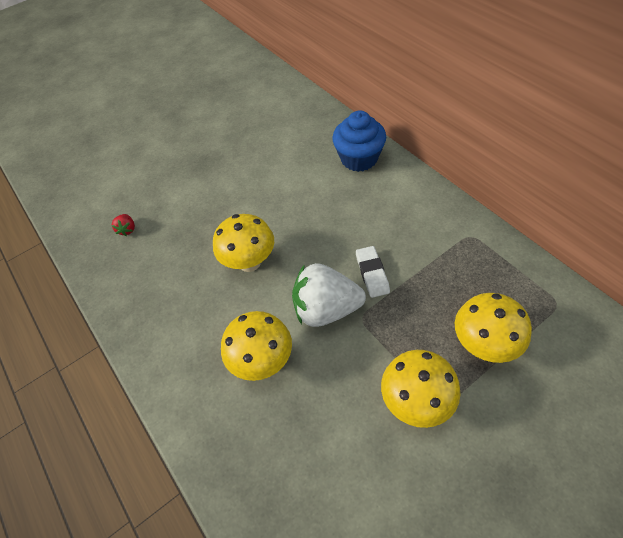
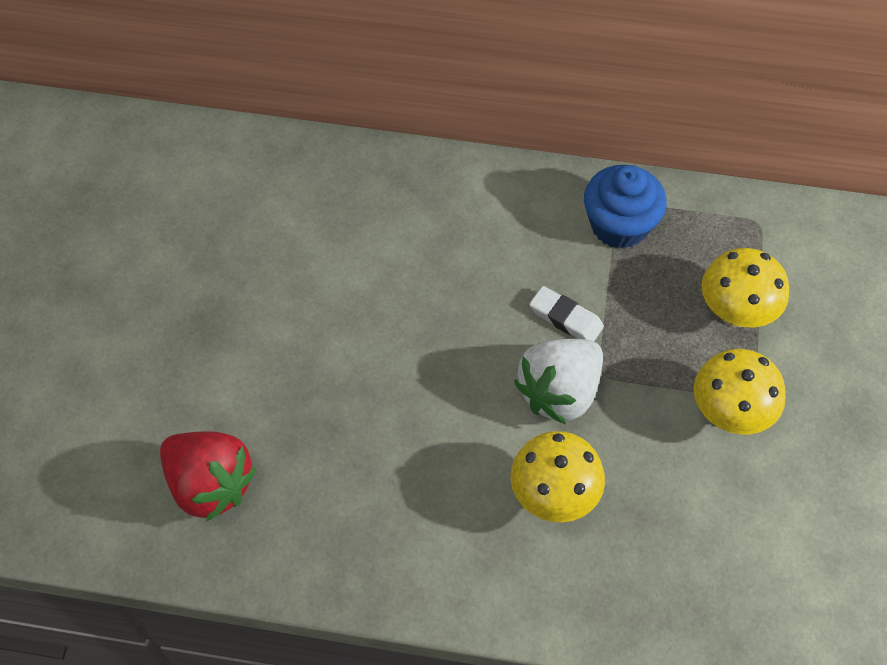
camera: 50 degrees left, 5 degrees up
red strawberry [112,214,135,236] -> red strawberry [160,431,256,522], size x2.43
yellow mushroom [213,214,274,272] -> none
blue cupcake [332,110,386,172] -> blue cupcake moved to [584,165,667,249]

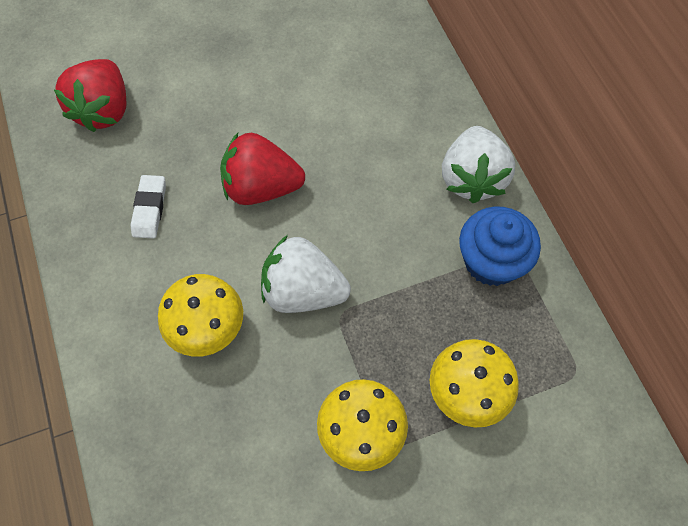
camera: 60 degrees right, 5 degrees up
white eraser [529,286,604,341] -> white eraser moved to [131,175,166,239]
none -> red strawberry [220,133,305,205]
none -> white strawberry [442,126,515,203]

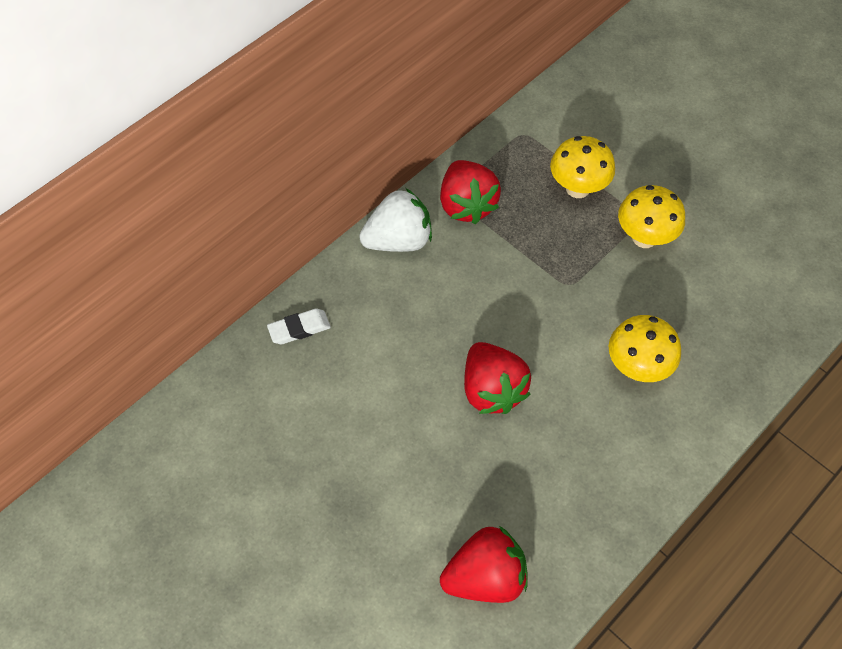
camera: 115 degrees left, 5 degrees down
white eraser [131,175,166,239] -> white eraser moved to [267,308,331,344]
white strawberry [261,235,351,313] -> none
blue cupcake [459,206,541,286] -> red strawberry [440,160,501,224]

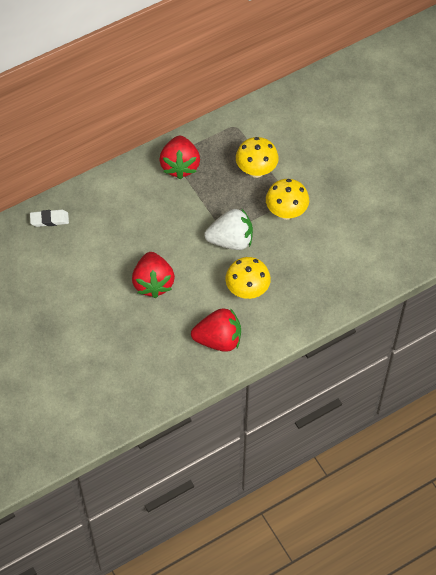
camera: 15 degrees right, 0 degrees up
white strawberry [359,188,432,252] -> white strawberry moved to [204,208,253,250]
red strawberry [440,526,527,603] -> red strawberry moved to [191,308,241,352]

